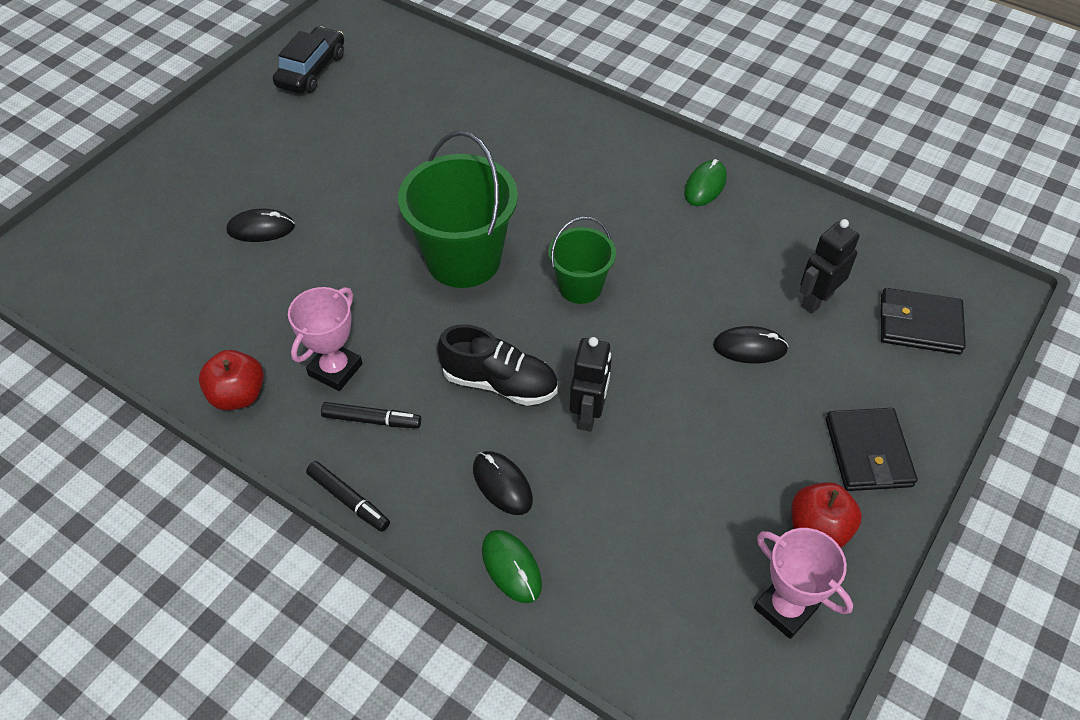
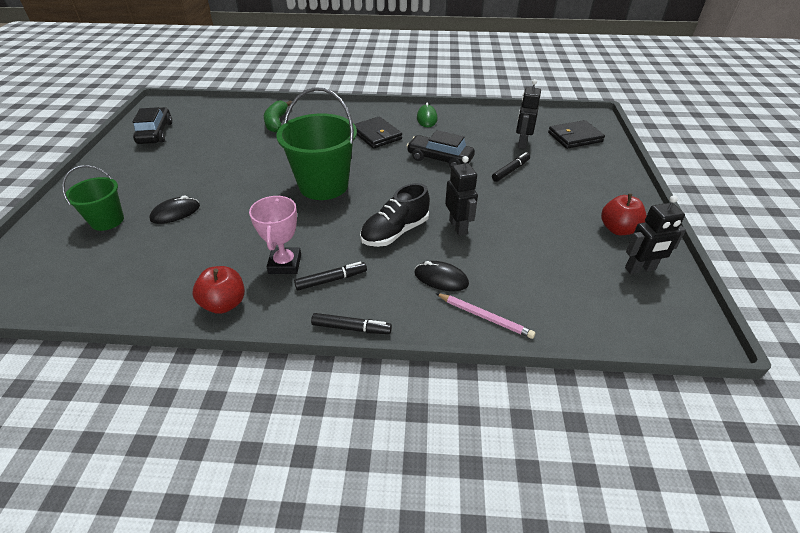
camera: 30 degrees left, 10 degrees down
black shoe [437,325,558,406] -> black shoe turned 150 degrees clockwise [360,183,430,247]
green mouse [482,530,542,603] -> pink pencil [435,293,535,339]
green bucket [548,217,616,304] -> green bucket moved to [62,165,124,231]
black mouse [713,326,789,363] -> black marker [492,152,530,182]
pink trophy [754,528,853,639] -> black robot [625,195,686,274]
black wallet [826,408,917,491] -> black wallet moved to [355,116,402,149]
none -> green banana [264,101,292,133]
none -> black car [407,130,475,168]

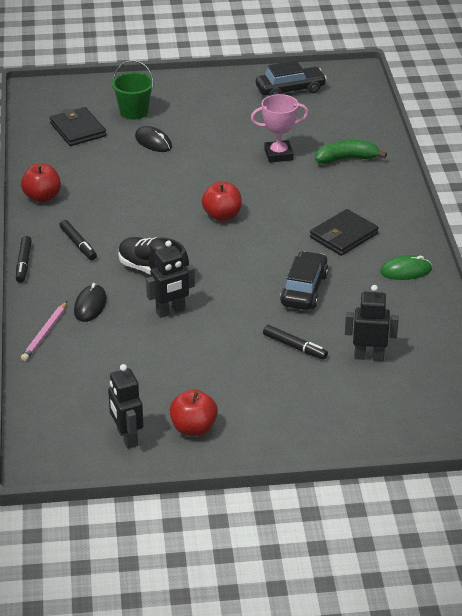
camera: 80 degrees right, 5 degrees down
pink trophy [249,195,301,274] -> pink trophy moved to [251,94,309,163]
green bucket [276,87,357,200] -> red apple [202,182,242,221]
black wallet [548,120,605,149] -> black wallet moved to [50,107,106,146]

